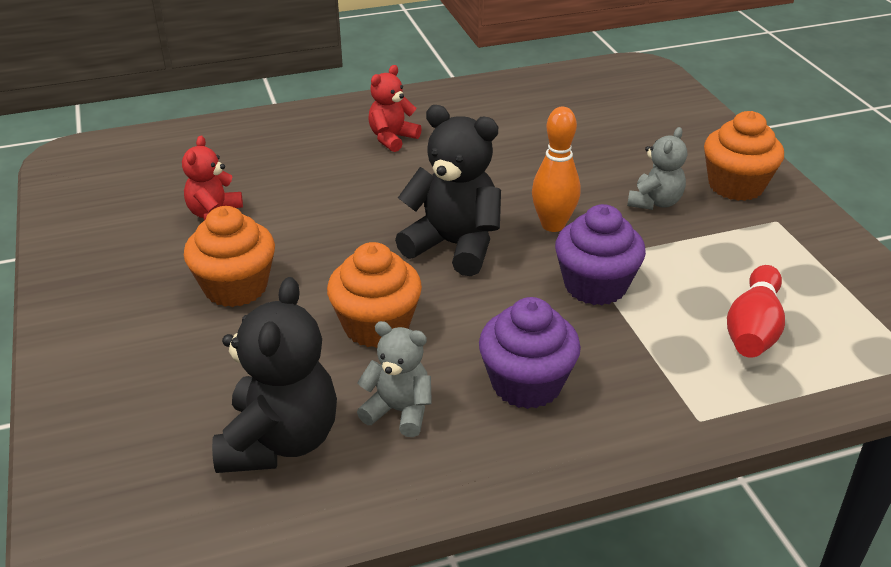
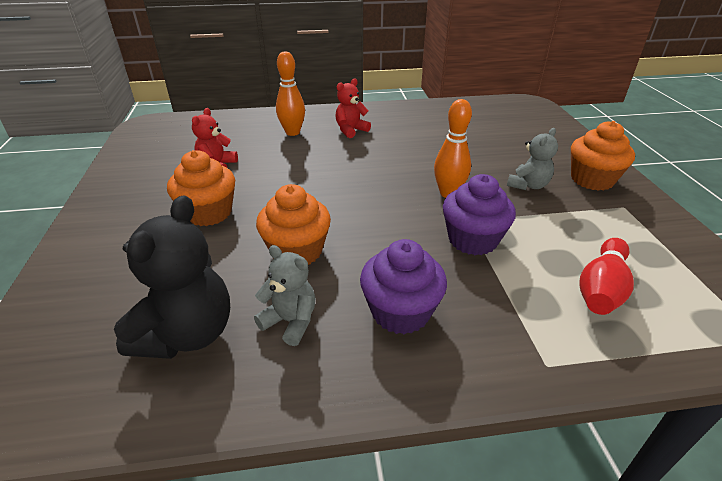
camera: 10 degrees right, 0 degrees up
black teddy bear [395,105,501,276] -> none
none -> orange bowling pin [276,51,305,136]

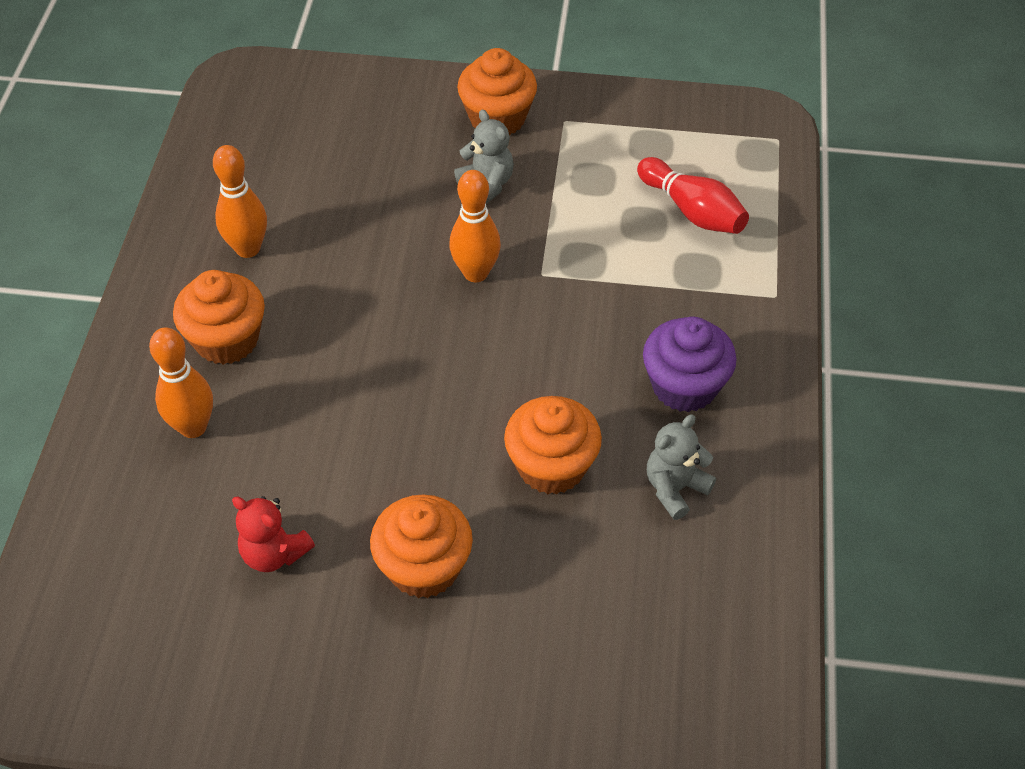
camera: 75 degrees left, 15 degrees up
black teddy bear [114,195,230,359] -> none
red teddy bear [335,78,371,138] -> orange cupcake [173,270,265,365]
purple cupcake [443,174,516,255] -> none
none -> orange bowling pin [213,145,267,258]

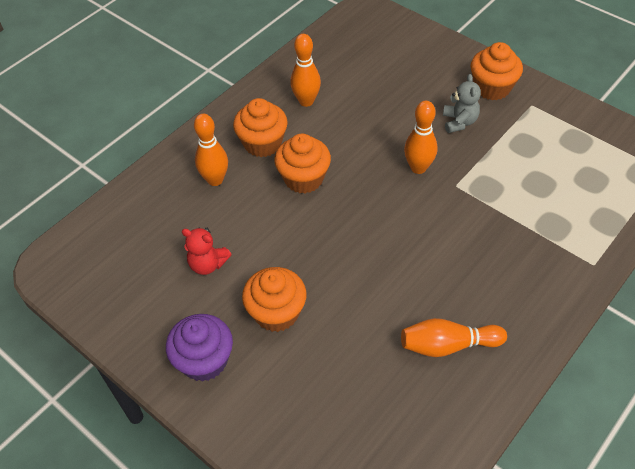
camera: 35 degrees right, 0 degrees up
red teddy bear [232,496,315,572] -> red teddy bear turned 45 degrees counterclockwise [182,228,232,275]
orange cupcake [504,396,602,495] -> orange cupcake moved to [274,134,331,193]
red bowling pin [637,157,749,234] -> none
purple cupcake [643,317,737,412] -> purple cupcake moved to [166,314,233,382]
grey teddy bear [647,415,716,520] -> orange bowling pin [401,318,507,357]

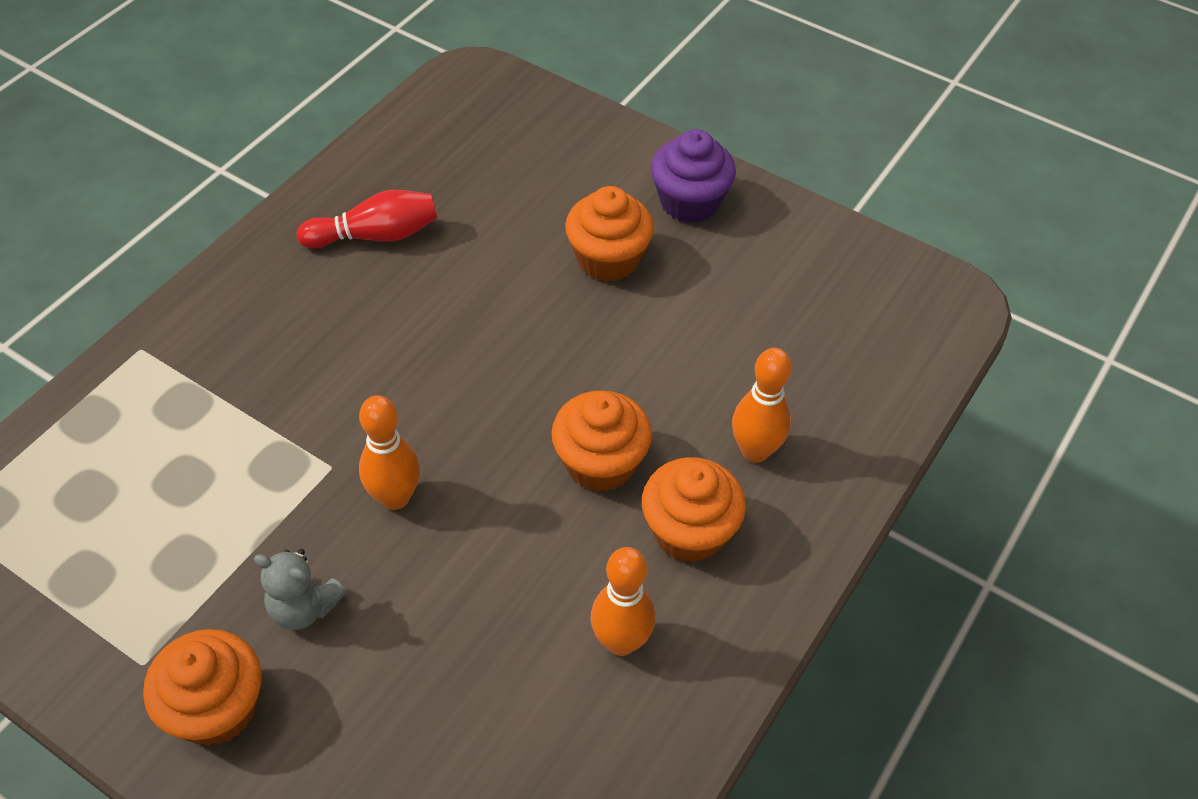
camera: 170 degrees right, 0 degrees up
red teddy bear [182,228,232,275] -> none
orange bowling pin [401,318,507,357] -> red bowling pin [297,190,438,248]
grey teddy bear [443,74,481,133] -> grey teddy bear turned 60 degrees counterclockwise [254,549,347,630]

